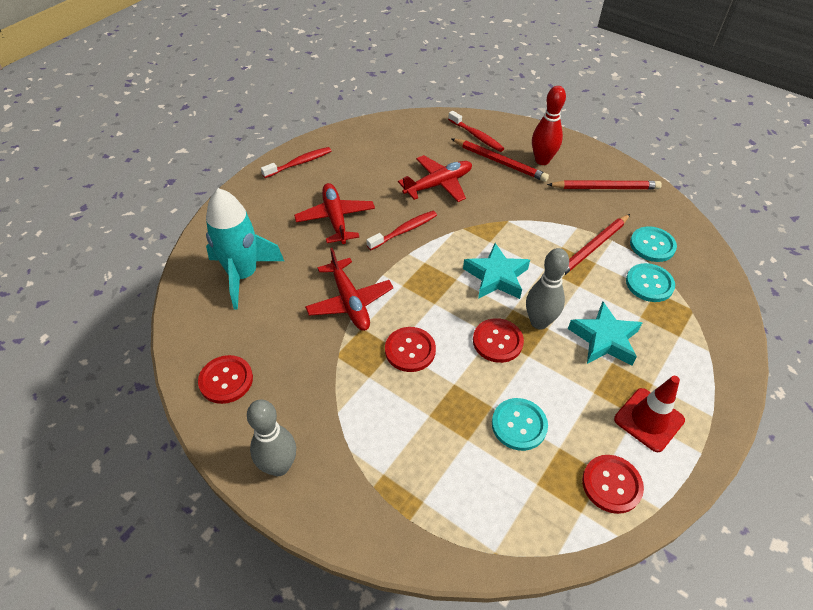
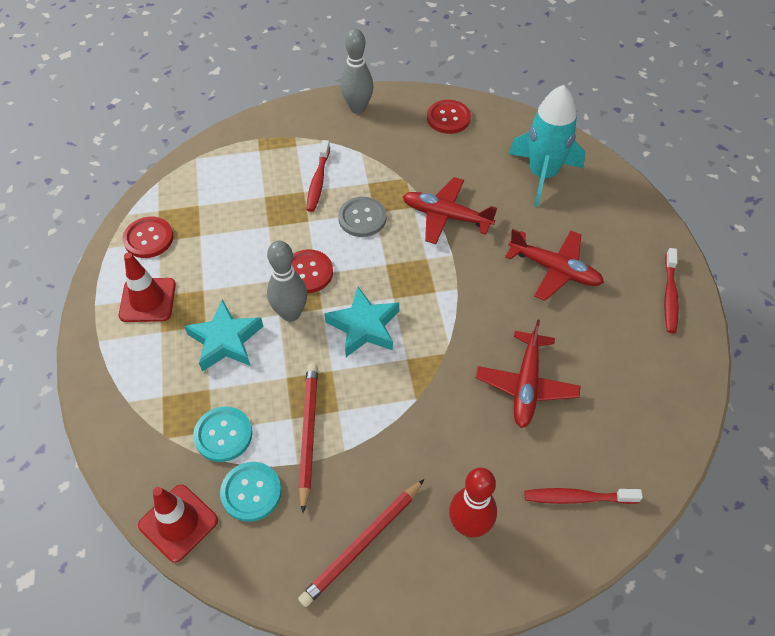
camera: 135 degrees right, 5 degrees up
red toothbrush [367,211,437,250] -> red toothbrush moved to [306,140,330,212]
red button [385,327,436,372] -> grey button [338,197,386,237]
red pencil [452,139,549,182] -> none
turquoise button [492,398,548,451] -> none
none -> red traffic cone [138,485,218,562]

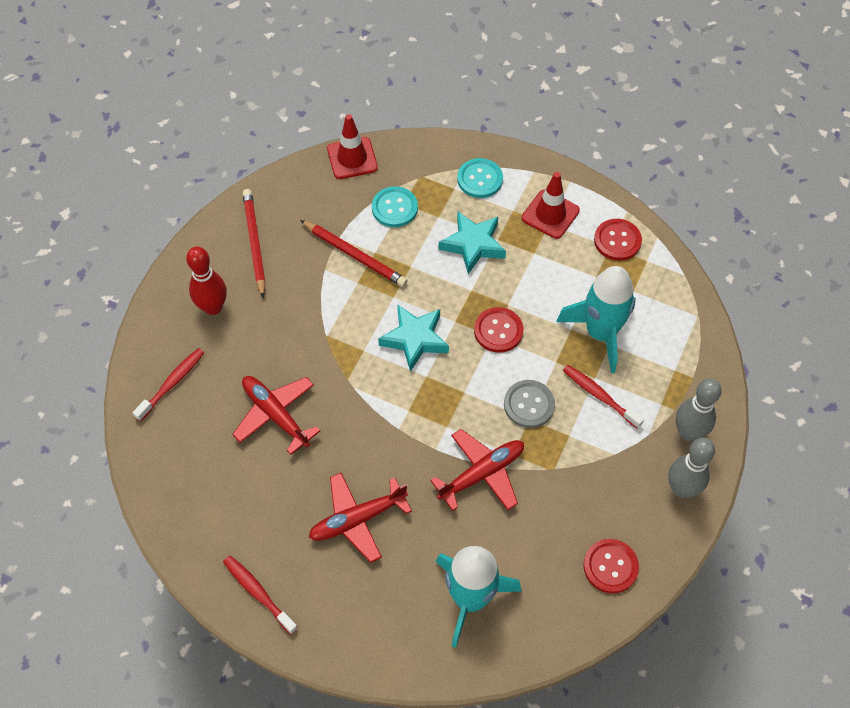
camera: 125 degrees right, 5 degrees up
turquoise button [220,462,282,522] -> turquoise button moved to [457,158,503,198]
grey bowling pin [267,240,308,322] -> grey bowling pin moved to [676,378,722,442]
none -> turquoise rocket [556,266,636,374]

